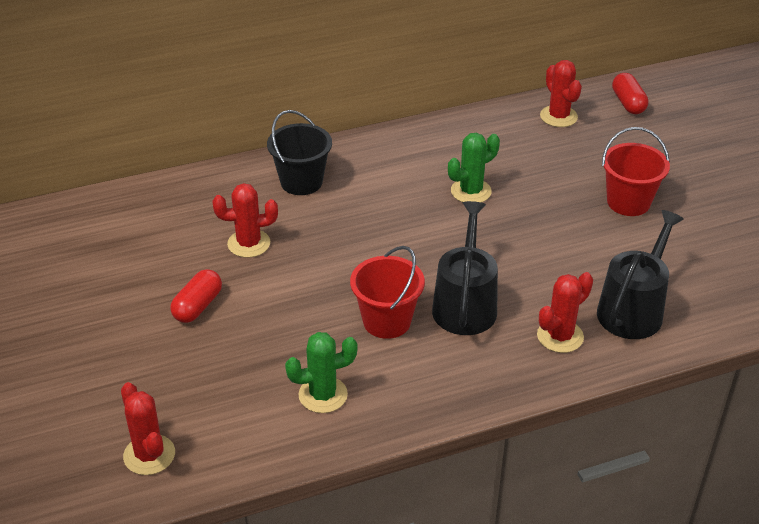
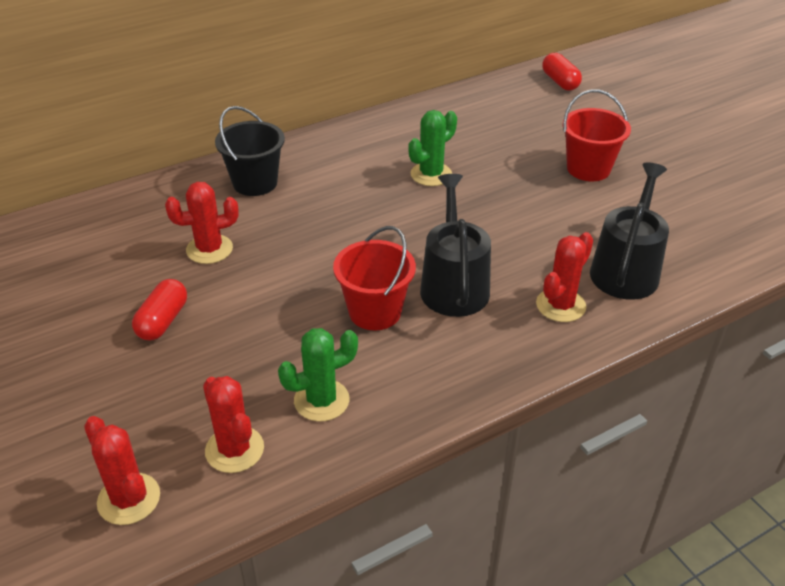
camera: 10 degrees left, 0 degrees up
red cactus [540,60,582,127] -> red cactus moved to [203,376,264,473]

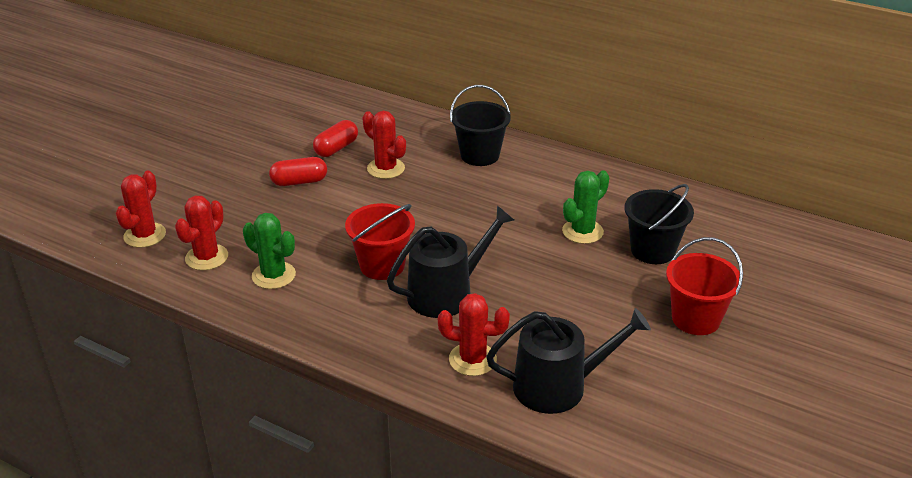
camera: 60 degrees right, 5 degrees down
green cactus [408,110,457,186] -> green cactus turned 60 degrees counterclockwise [562,170,609,244]
red capsule [542,53,582,90] -> red capsule moved to [313,120,358,157]
none -> black bucket [625,184,694,264]

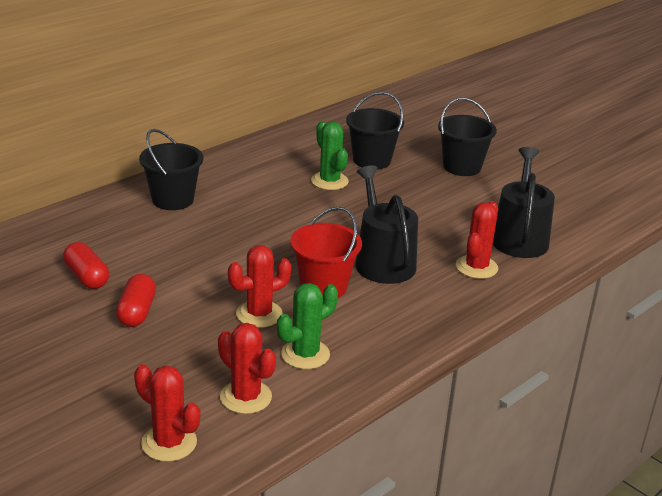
camera: 75 degrees left, 5 degrees down
red cactus [363,111,406,179] -> red cactus moved to [228,245,291,328]
red bucket [666,237,743,335] -> black bucket [438,97,497,176]

